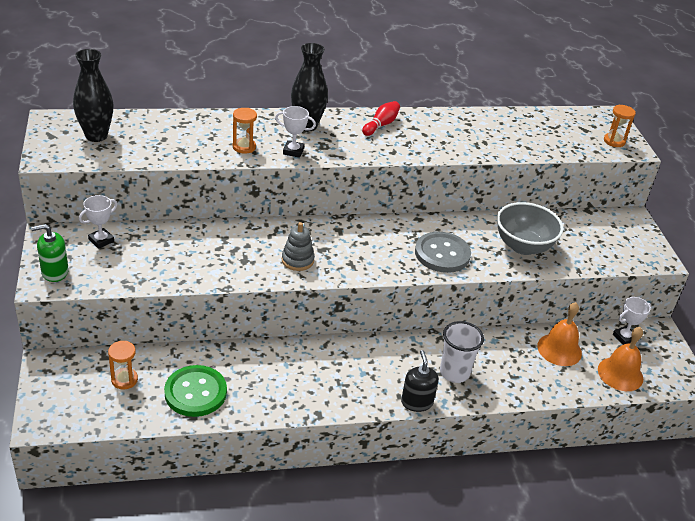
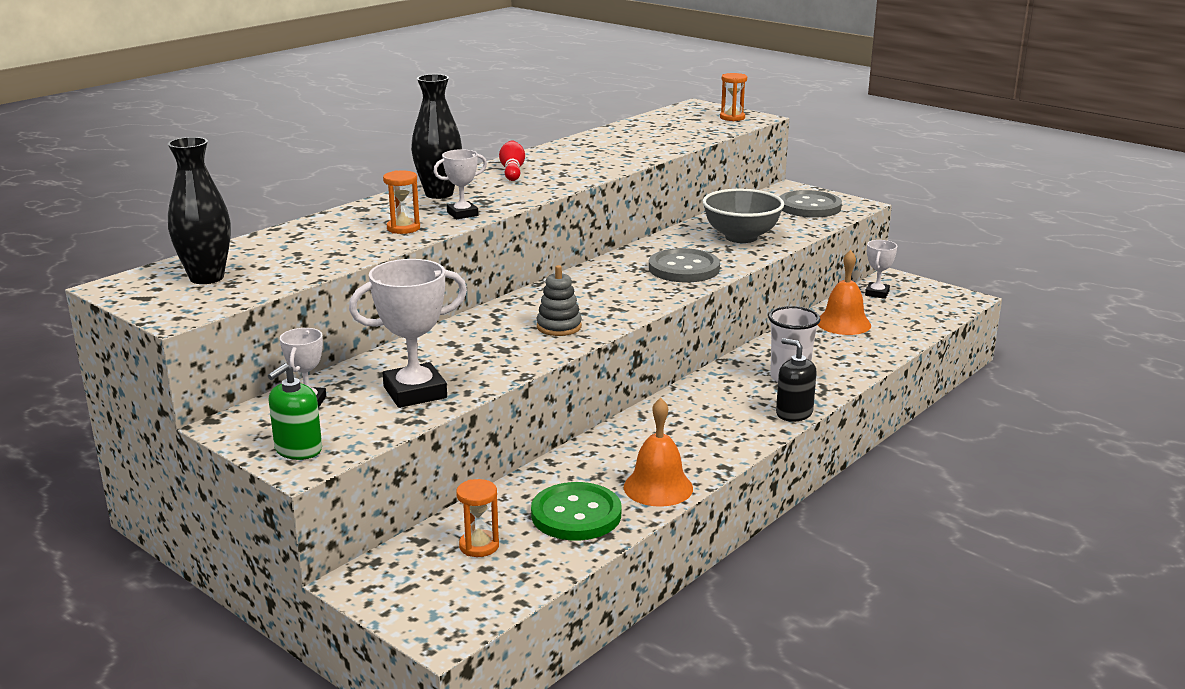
camera: 35 degrees left, 15 degrees down
orange bell [598,327,643,391] -> orange bell moved to [624,398,693,507]
none -> white trophy [349,259,467,408]
none -> grey button [779,190,842,217]

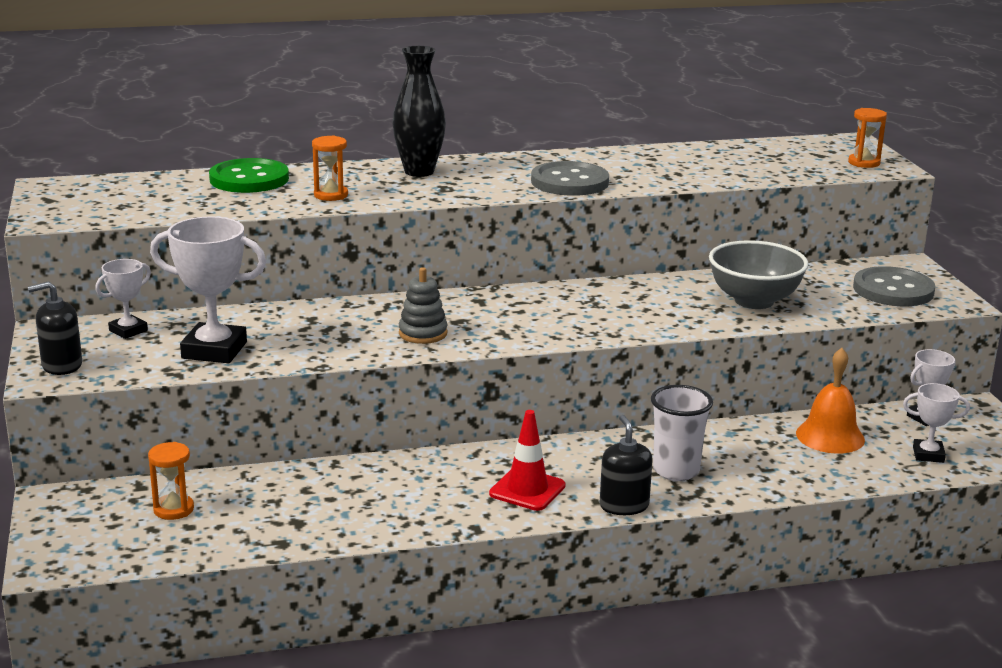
camera: 35 degrees right, 0 degrees up
black vase [168,137,231,284] -> none
green soap dispenser [268,363,322,460] -> black soap dispenser [28,281,82,375]
white trophy [433,149,487,219] -> white trophy moved to [903,383,970,463]
red bowling pin [499,140,525,181] -> none
green button [531,482,621,540] -> green button moved to [209,158,289,193]
orange bell [624,398,693,507] -> none
grey button [649,248,720,282] -> grey button moved to [531,161,609,196]
none -> red traffic cone [489,410,565,511]

